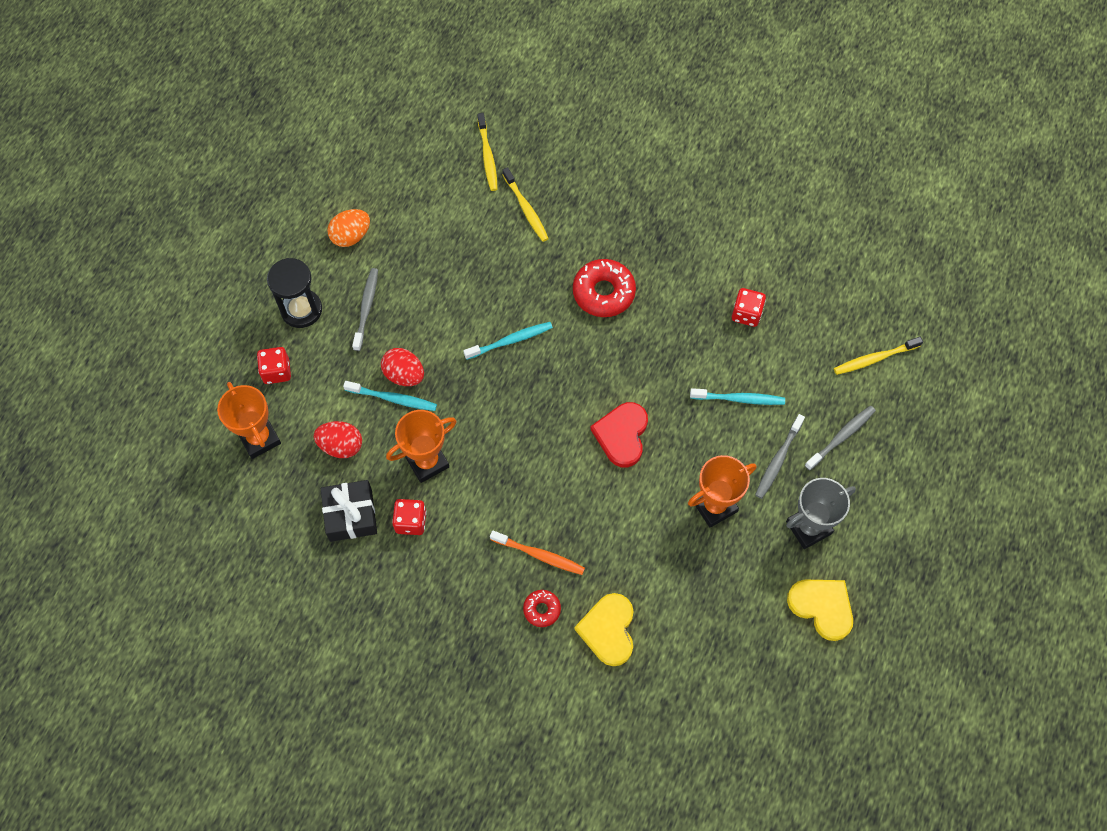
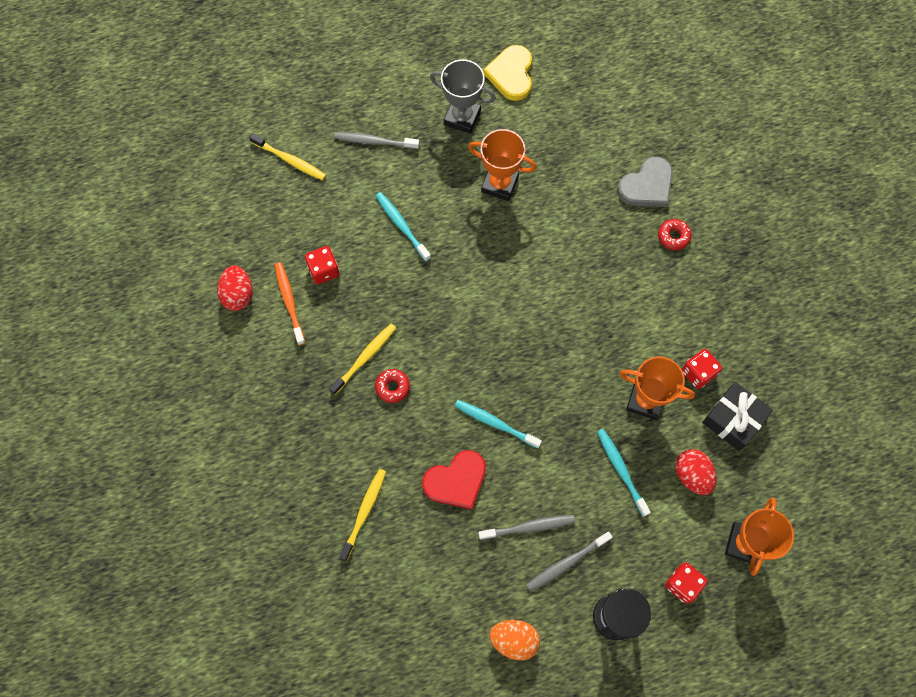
camera: 130 degrees left, 5 degrees up
red egg [381,348,424,386] -> red egg moved to [217,265,252,311]
yellow toothbrush [478,113,498,191] -> yellow toothbrush moved to [329,324,396,395]
orange toothbrush [490,530,585,575] -> orange toothbrush moved to [274,262,305,345]
red donut [573,259,636,317] -> red donut [375,369,410,403], size x0.54
yellow heart [574,593,634,666] -> grey heart [617,157,673,207]
red heart [590,402,648,467] -> red heart moved to [422,450,486,509]
grey toothbrush [755,414,805,499] -> grey toothbrush moved to [478,515,575,540]

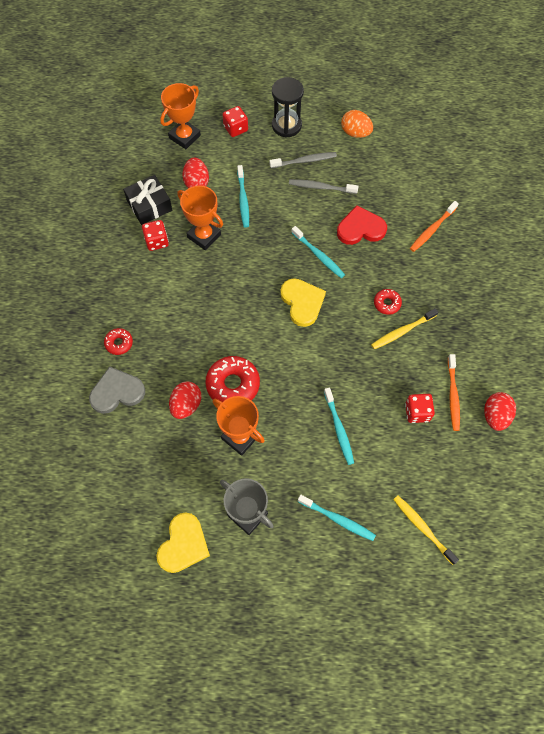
camera: 160 degrees left, 5 degrees down
grey toothbrush [334,132,420,149] -> turquoise toothbrush [298,495,376,541]
yellow toothbrush [339,469,386,561] -> orange toothbrush [410,201,459,252]
none -> red egg [169,381,201,419]
none -> red donut [205,356,260,402]
none -> yellow heart [280,278,326,327]

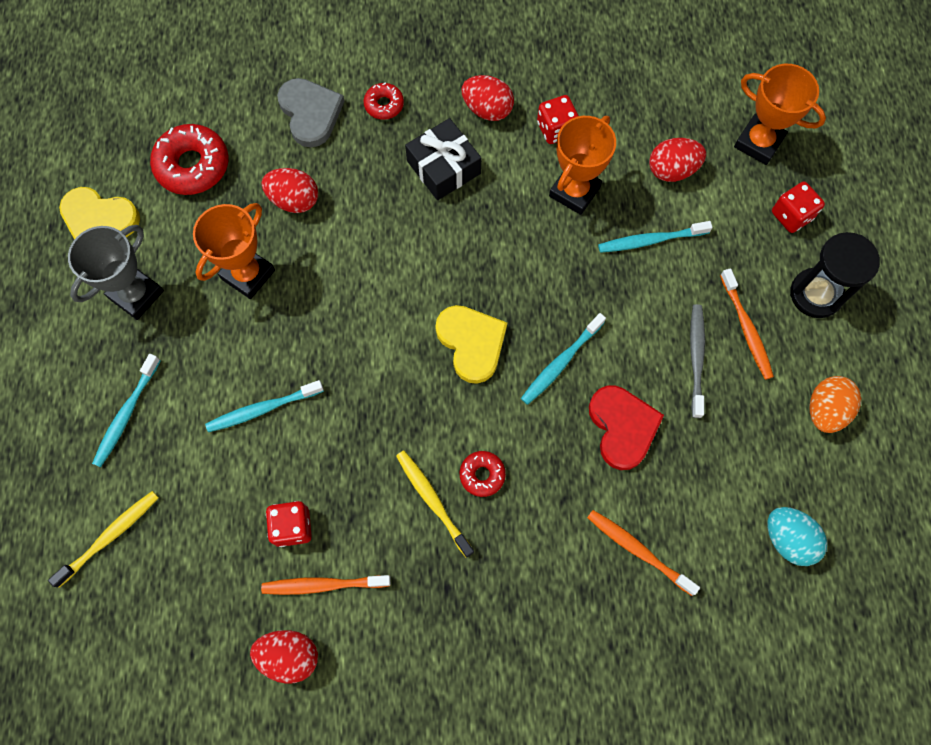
camera: 85 degrees right, 5 degrees up
black gift [123,175,172,225] -> black gift moved to [405,118,481,200]
red donut [205,356,260,402] -> red donut moved to [150,124,229,195]
grey toothbrush [269,152,337,168] -> orange toothbrush [720,268,774,380]
yellow heart [280,278,326,327] -> yellow heart turned 90 degrees counterclockwise [435,305,507,384]
none -> red egg [461,75,514,121]
none -> turquoise egg [768,507,827,566]

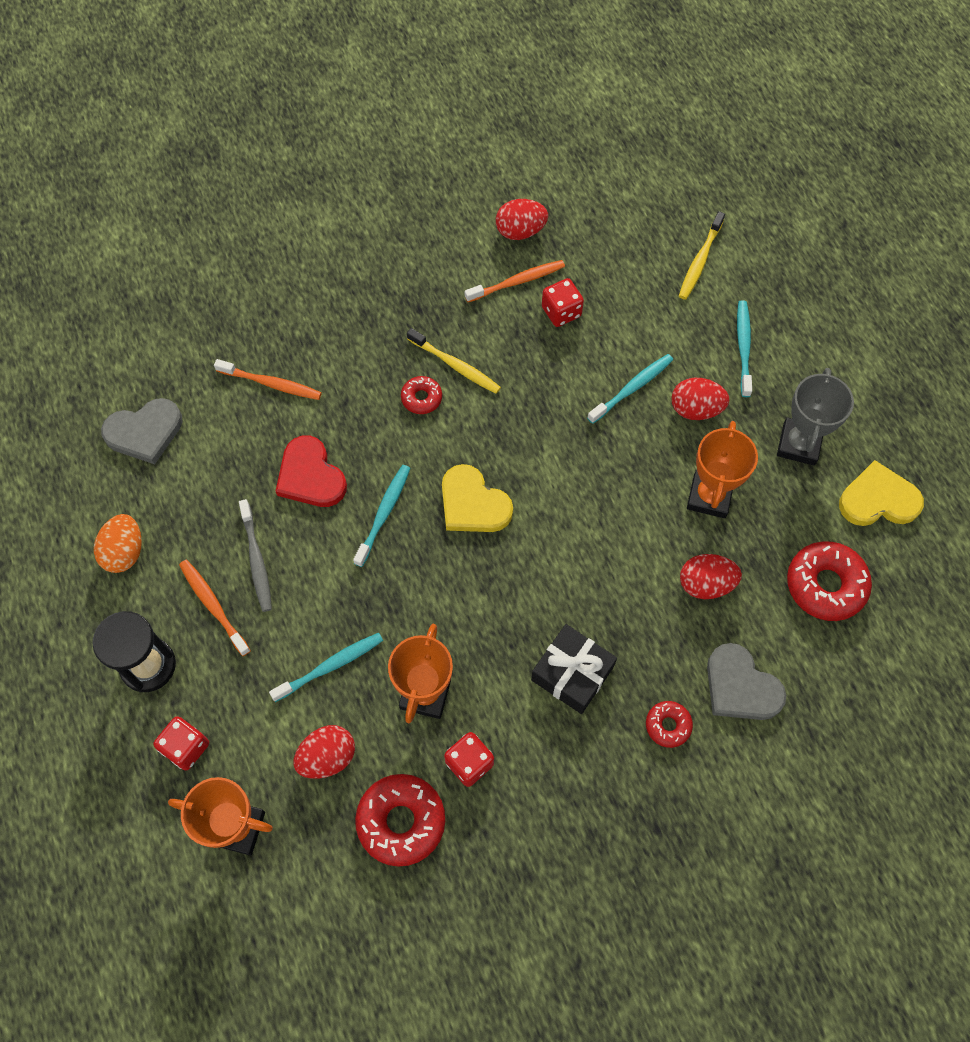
camera: 160 degrees right, 5 degrees down
red egg [461,75,514,121] -> red egg moved to [671,378,729,420]
turquoise egg [768,507,827,566] -> grey heart [101,398,182,464]
none -> red donut [355,774,445,867]

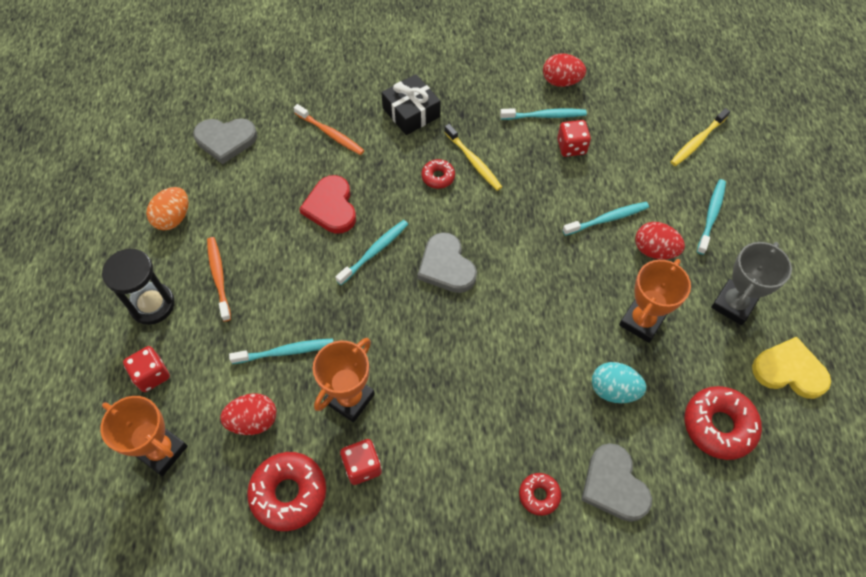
camera: 20 degrees right, 5 degrees down
grey toothbrush [239,499,272,612] -> none
yellow heart [442,464,513,532] -> grey heart [417,232,477,293]
orange toothbrush [465,260,565,302] -> turquoise toothbrush [500,108,587,120]
black gift [531,624,617,714] -> black gift moved to [381,74,441,135]
red egg [680,554,742,599] -> turquoise egg [592,362,646,403]

